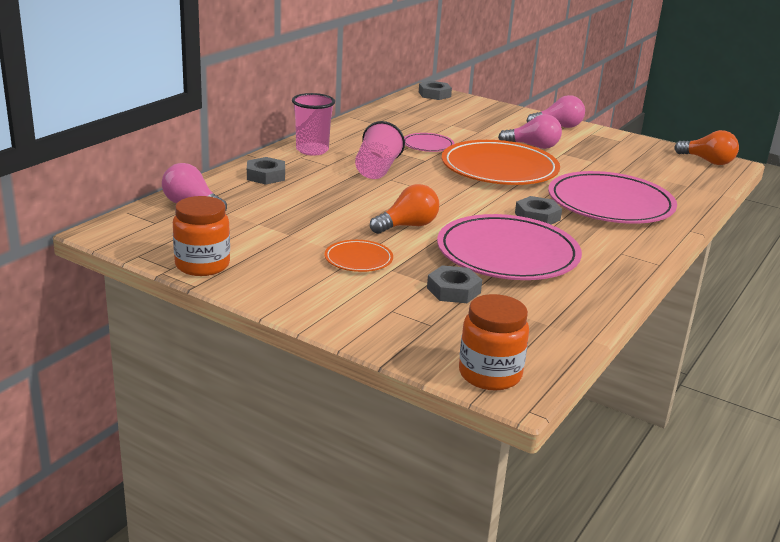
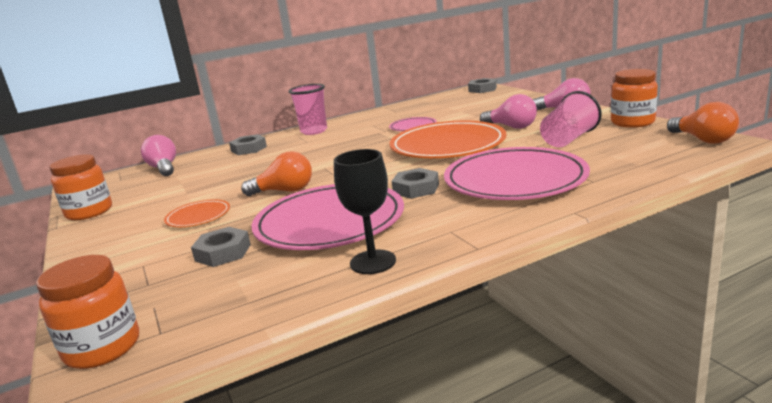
camera: 35 degrees right, 5 degrees down
pink cup [355,121,405,179] -> pink cup moved to [540,91,602,147]
none -> black goblet [334,149,396,274]
none -> orange jar [611,69,658,128]

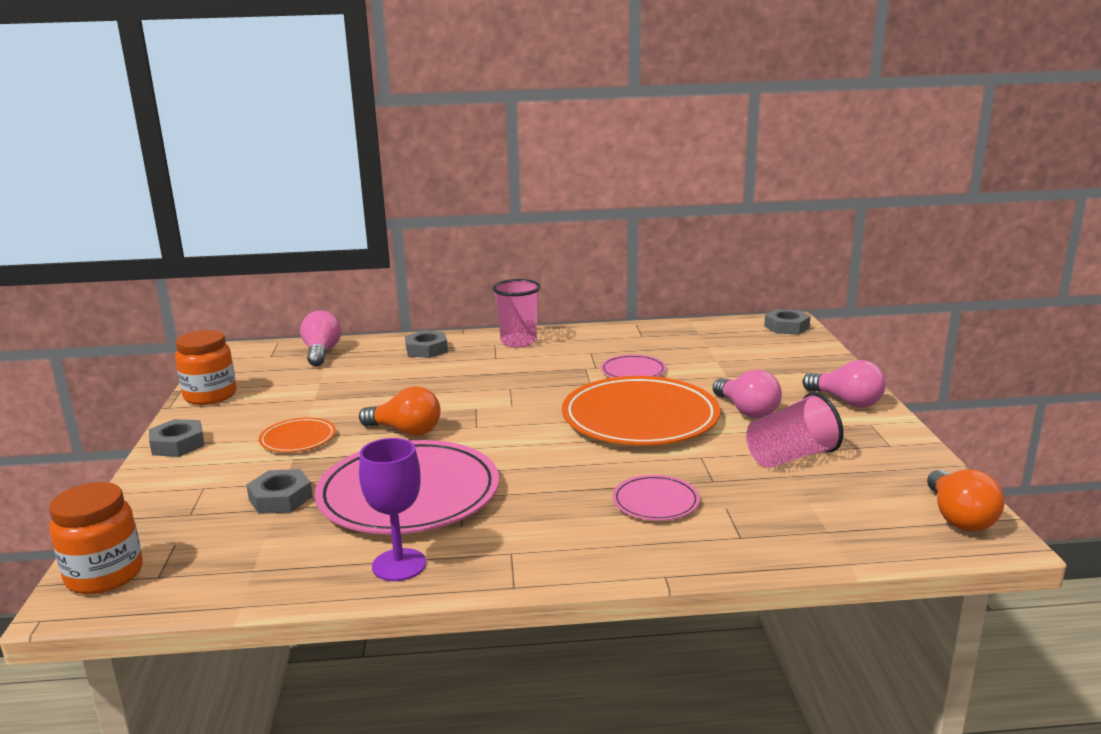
camera: 20 degrees right, 0 degrees up
black goblet [334,149,396,274] -> purple goblet [359,438,426,581]
grey nut [392,168,439,199] -> grey nut moved to [149,419,205,457]
pink plate [444,147,590,200] -> pink plate [613,475,700,521], size x0.46
orange jar [611,69,658,128] -> none

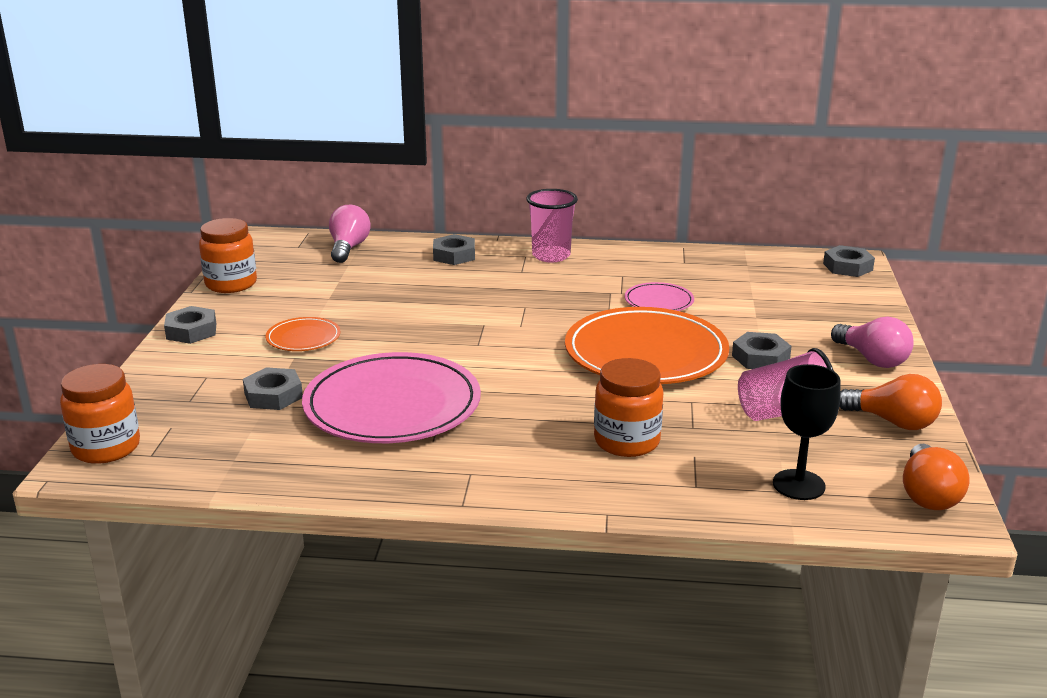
camera: 10 degrees right, 5 degrees up
orange light bulb [359,386,441,436] -> orange light bulb moved to [839,374,942,430]
purple goblet [359,438,426,581] -> none
pink plate [613,475,700,521] -> orange jar [594,358,663,457]
pink light bulb [713,369,782,418] -> grey nut [732,332,792,369]
none -> black goblet [773,364,841,500]

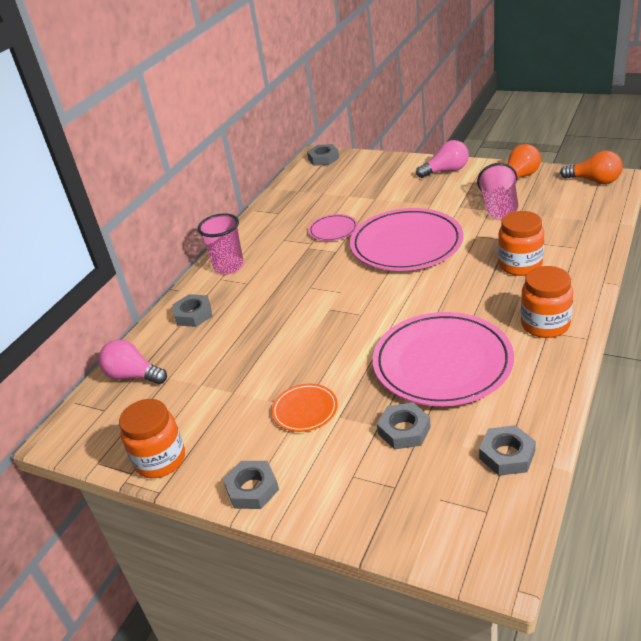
camera: 65 degrees left, 10 degrees up
orange jar [60,364,140,464] -> orange jar moved to [521,266,573,338]
orange plate [565,307,729,384] -> pink plate [350,208,463,271]
grey nut [732,332,792,369] -> grey nut moved to [479,425,536,476]
black goblet [773,364,841,500] -> none

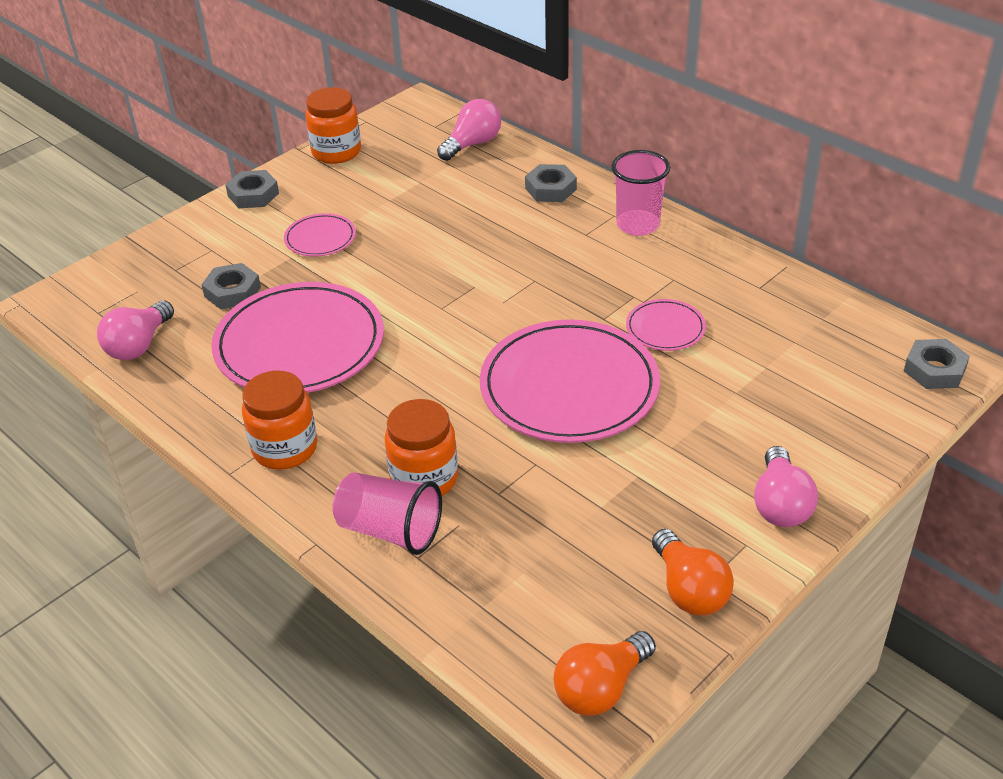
camera: 105 degrees right, 5 degrees up
orange plate [271,384,338,432] -> pink plate [284,213,356,256]
pink cup [477,163,518,219] -> pink cup moved to [333,472,442,555]
grey nut [479,425,536,476] -> pink light bulb [97,300,174,360]

